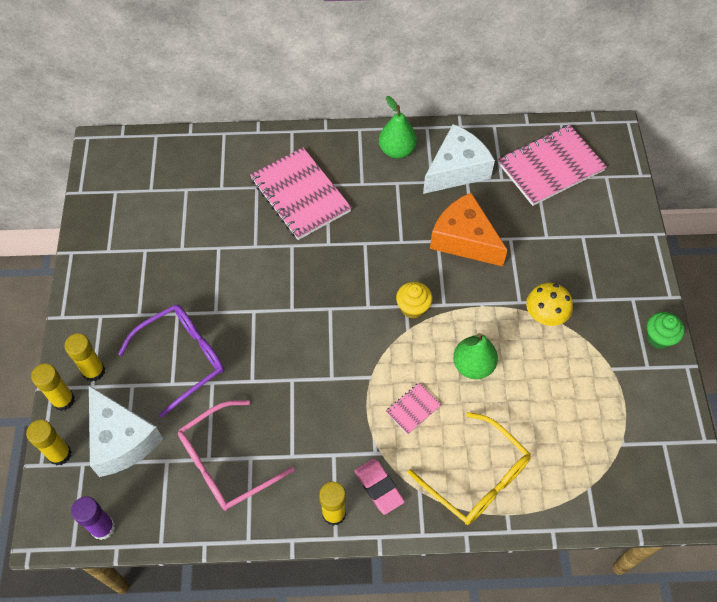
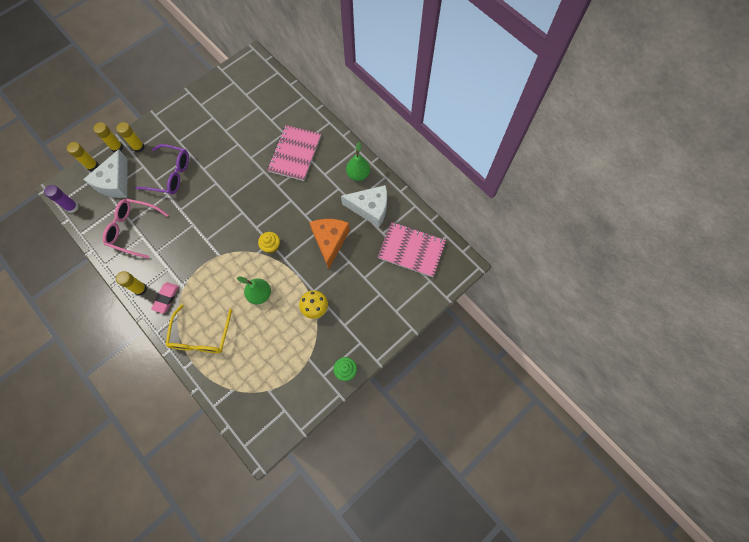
camera: 50 degrees right, 10 degrees up
pink notebook [386,382,442,435] -> none

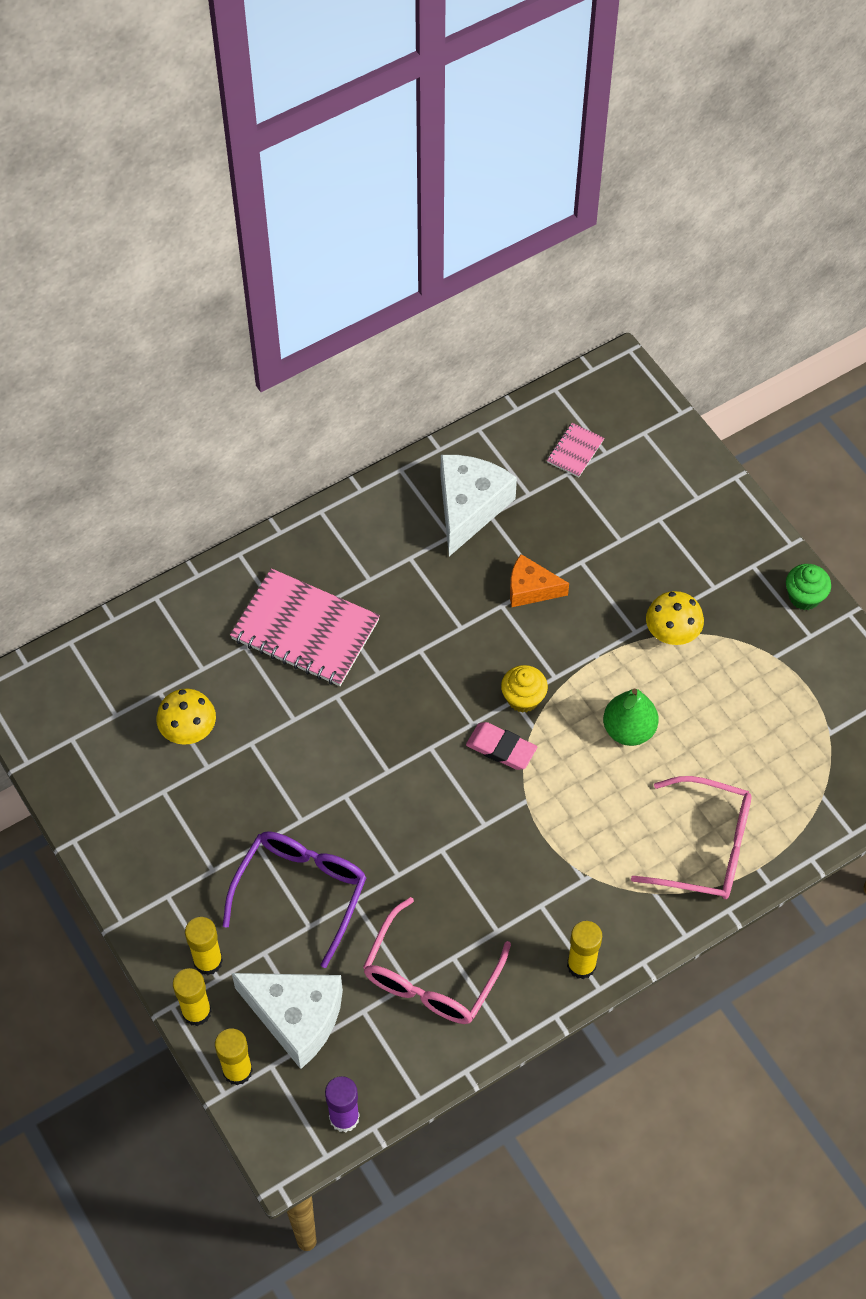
camera: 80 degrees left, 10 degrees down
pink eraser [151,282,179,314] -> pink eraser moved to [466,722,537,770]
yellow glasses [165,305,232,353] -> pink glasses [631,776,752,899]
orange cheese [309,219,350,269] -> orange cheese [510,554,569,607], size x0.60
green pear [346,142,370,181] -> none
pink notebook [378,222,446,277] -> pink notebook [547,423,604,477], size x0.45
none -> yellow mushroom [156,689,216,745]

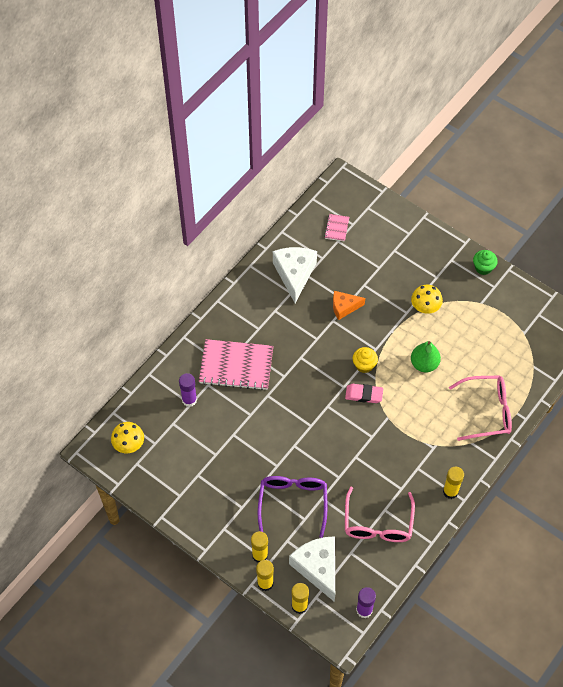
camera: 20 degrees left, 0 degrees up
yellow mushroom [156,689,216,745] -> yellow mushroom moved to [111,422,144,453]
white cheese [232,973,343,1069] -> white cheese turned 120 degrees counterclockwise [289,536,335,602]
none -> purple glue stick [179,373,197,407]

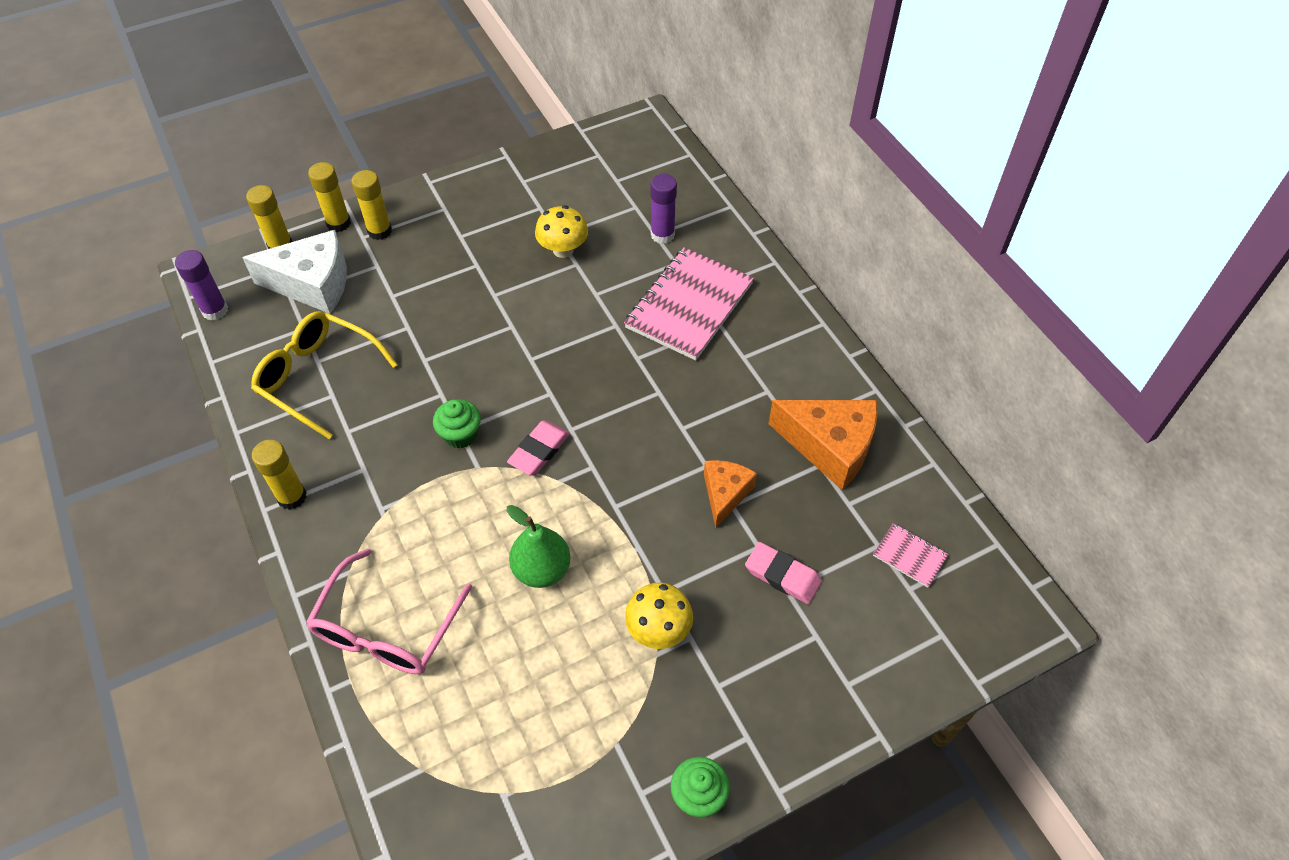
camera: 115 degrees right, 5 degrees down
yellow mushroom [111,422,144,453] -> yellow mushroom moved to [535,206,588,258]
purple glasses [258,476,328,538] -> none
white cheese [273,247,317,303] -> orange cheese [768,400,878,490]
pink glasses [345,487,415,542] -> yellow glasses [251,311,398,439]
yellow cupcake [353,347,378,373] -> none
none -> green cupcake [433,399,481,449]
none -> pink eraser [745,542,822,604]

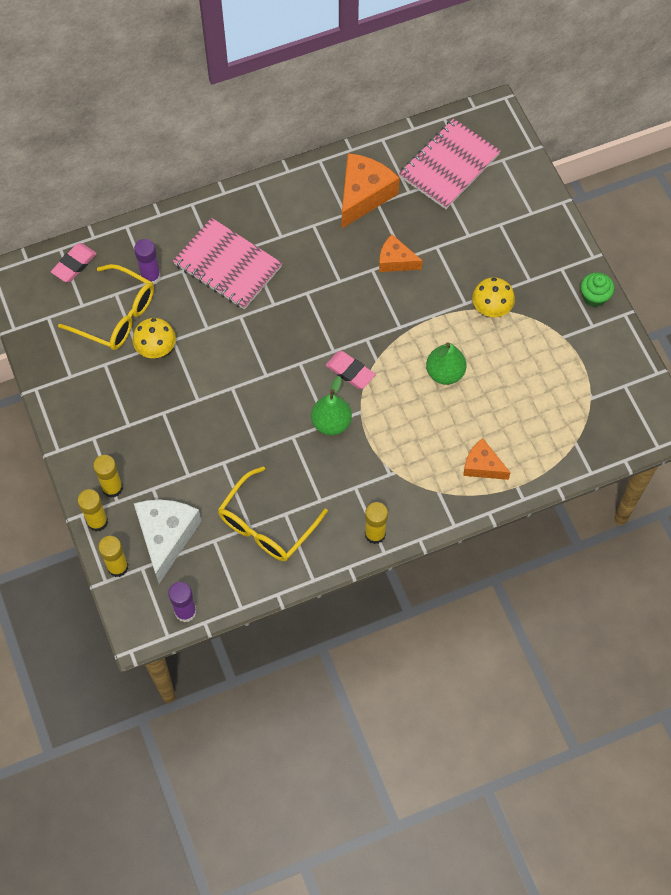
camera: 85 degrees left, 10 degrees up
pink glasses [306,548,472,674] -> orange cheese [463,438,511,480]
green cupcake [433,399,481,449] -> green pear [311,376,352,435]
pink eraser [745,542,822,604] -> pink eraser moved to [51,243,97,282]
pink notebook [873,523,949,588] -> pink notebook [399,118,501,209], size x2.23
none -> yellow glasses [58,264,154,350]

